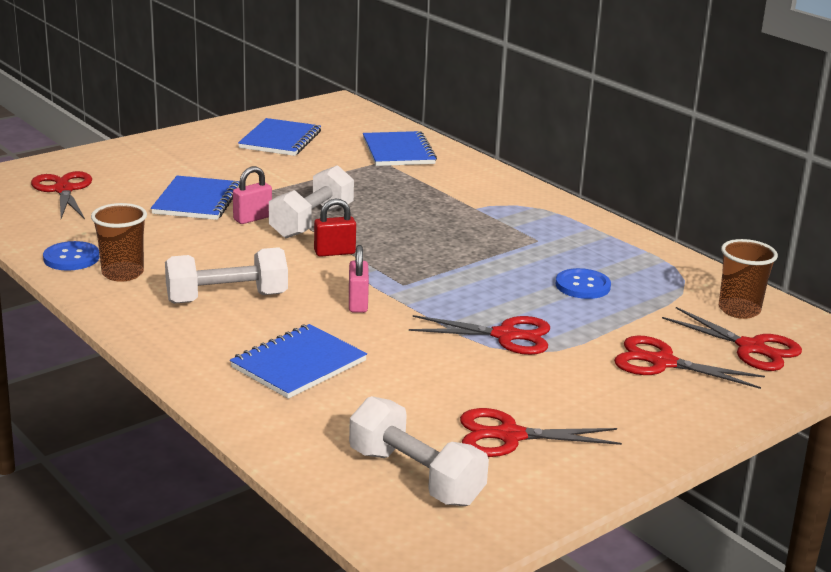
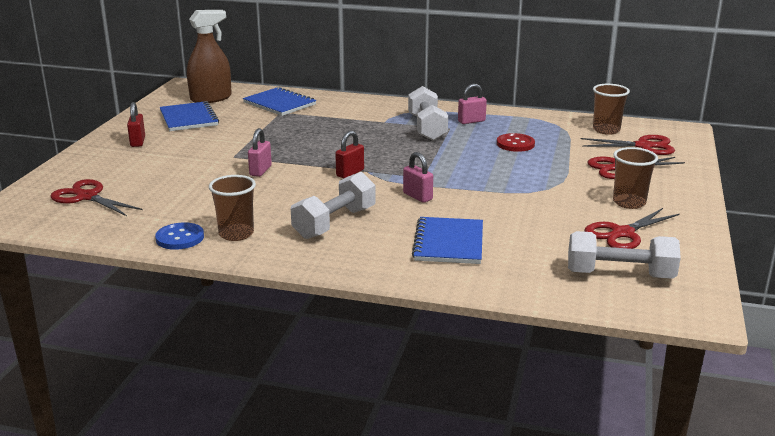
camera: 35 degrees left, 0 degrees up
blue notebook [151,176,240,220] -> none
white dumbbell [269,165,354,238] -> white dumbbell moved to [408,86,448,140]
red scissors [409,315,550,355] -> none
blue button [556,268,611,299] -> red button [497,133,535,152]
none -> red padlock [127,102,145,147]
none -> brown spray bottle [187,10,232,103]
none -> pink padlock [458,84,487,124]
none -> brown cup [613,147,658,209]

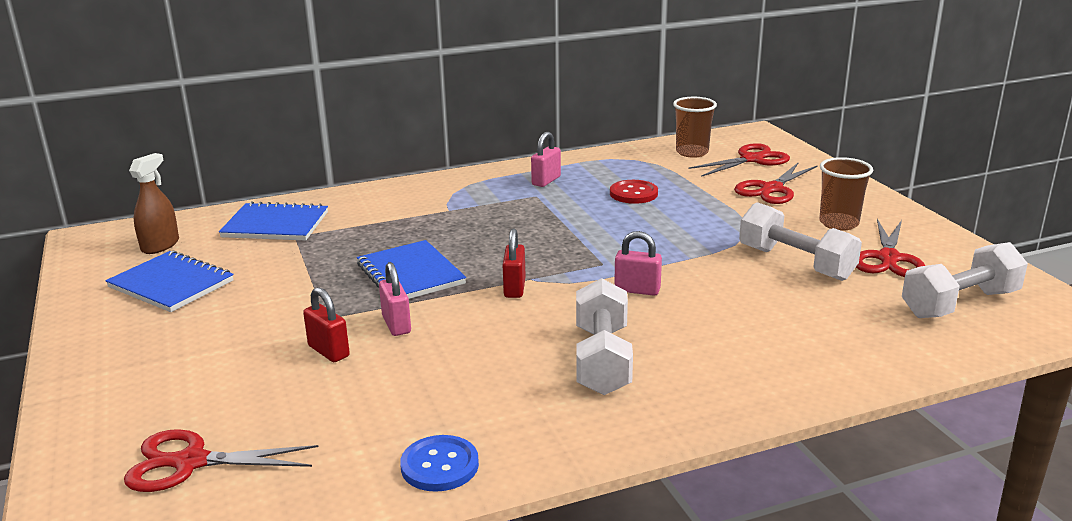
camera: 35 degrees left, 0 degrees up
red padlock [127,102,145,147] -> red padlock moved to [303,287,350,362]
brown spray bottle [187,10,232,103] -> brown spray bottle [129,153,179,254], size x0.66
brown cup [209,175,256,241] -> none
white dumbbell [408,86,448,140] -> white dumbbell moved to [739,202,862,281]
blue notebook [412,217,483,264] -> blue notebook moved to [357,240,466,299]

